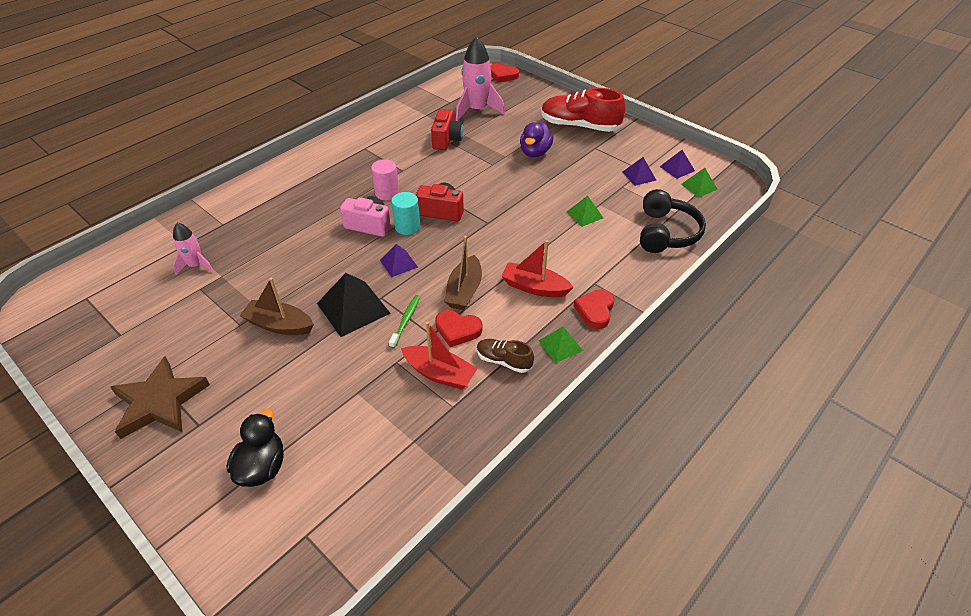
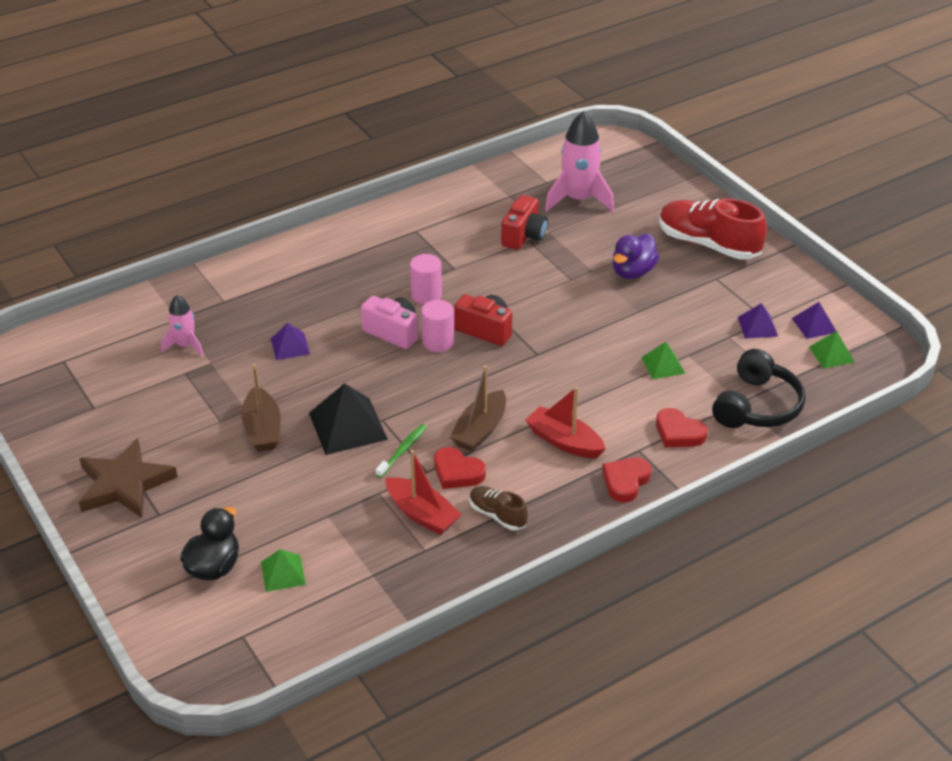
camera: 15 degrees right, 5 degrees down
brown boat [239,278,314,335] -> brown boat turned 135 degrees counterclockwise [241,364,281,451]
purple pyramid [380,244,418,277] -> purple pyramid moved to [271,323,310,360]
turquoise cylinder [391,192,420,235] -> pink cylinder [421,300,454,352]
red heart [490,64,519,83] -> red heart moved to [656,408,708,448]
green pyramid [539,326,583,363] -> green pyramid moved to [261,549,306,592]

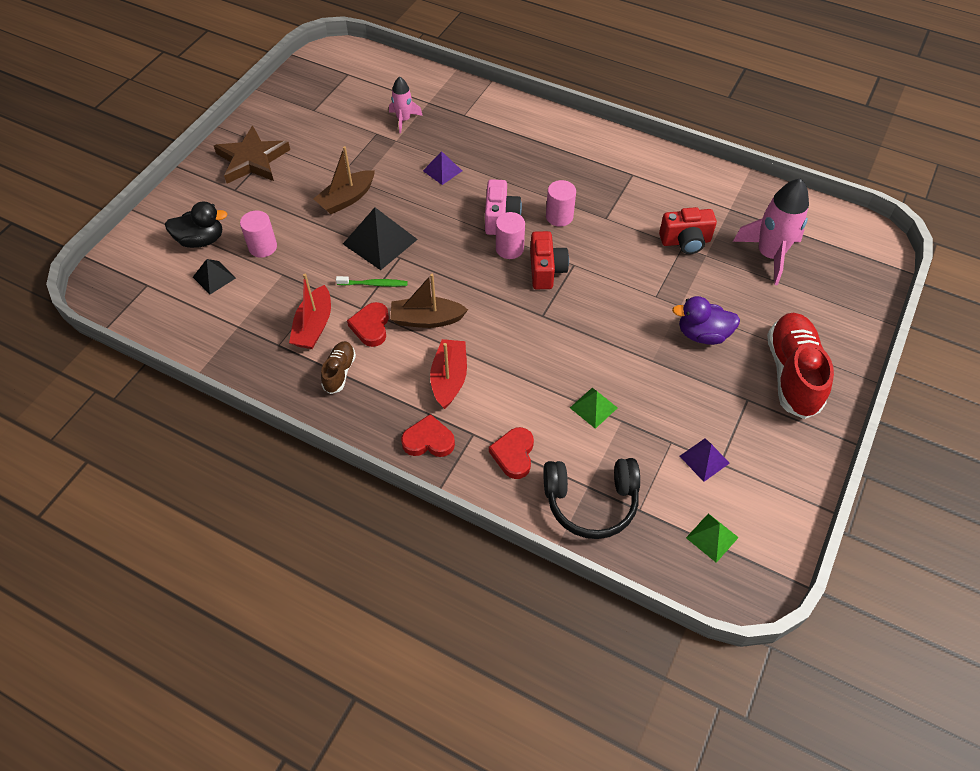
camera: 60 degrees right, 15 degrees up
green pyramid [261,549,306,592] -> black pyramid [193,259,236,294]
purple pyramid [792,302,836,339] -> none
none -> pink cylinder [240,211,277,258]

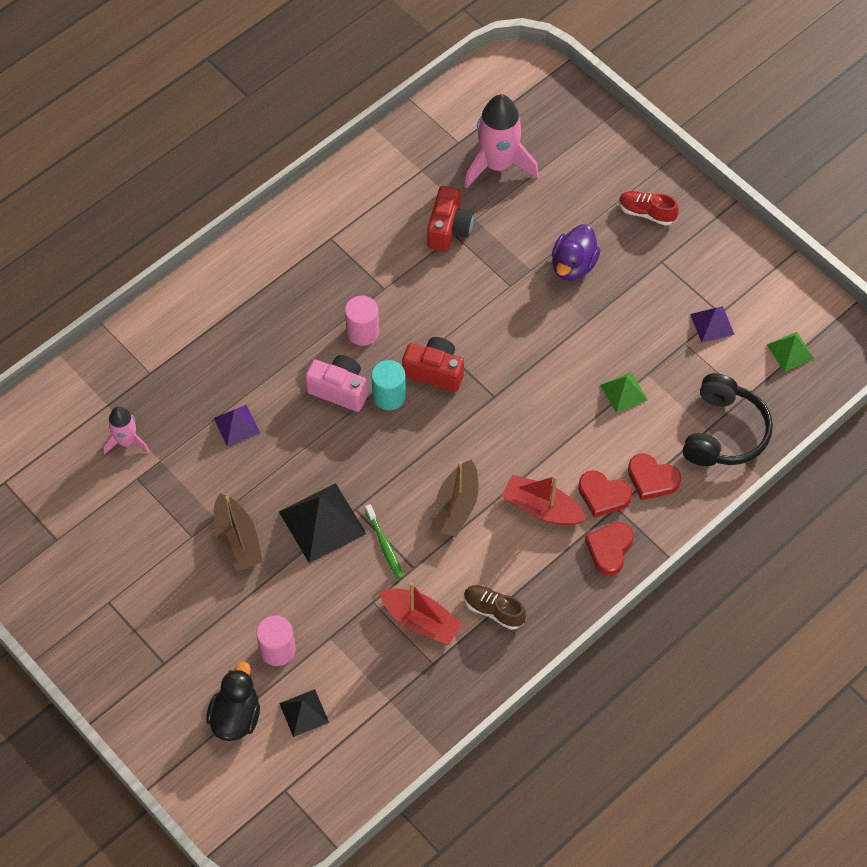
camera: 70 degrees left, 5 degrees up
brown star [214,126,290,184] -> none
green toothbrush [336,276,408,287] -> green toothbrush turned 135 degrees clockwise [365,504,404,579]
red heart [347,302,389,347] -> red heart moved to [578,470,633,518]
pink cylinder [496,212,525,259] -> turquoise cylinder [371,360,406,410]
red shoe [767,313,834,419] -> red shoe [619,191,679,226], size x0.51

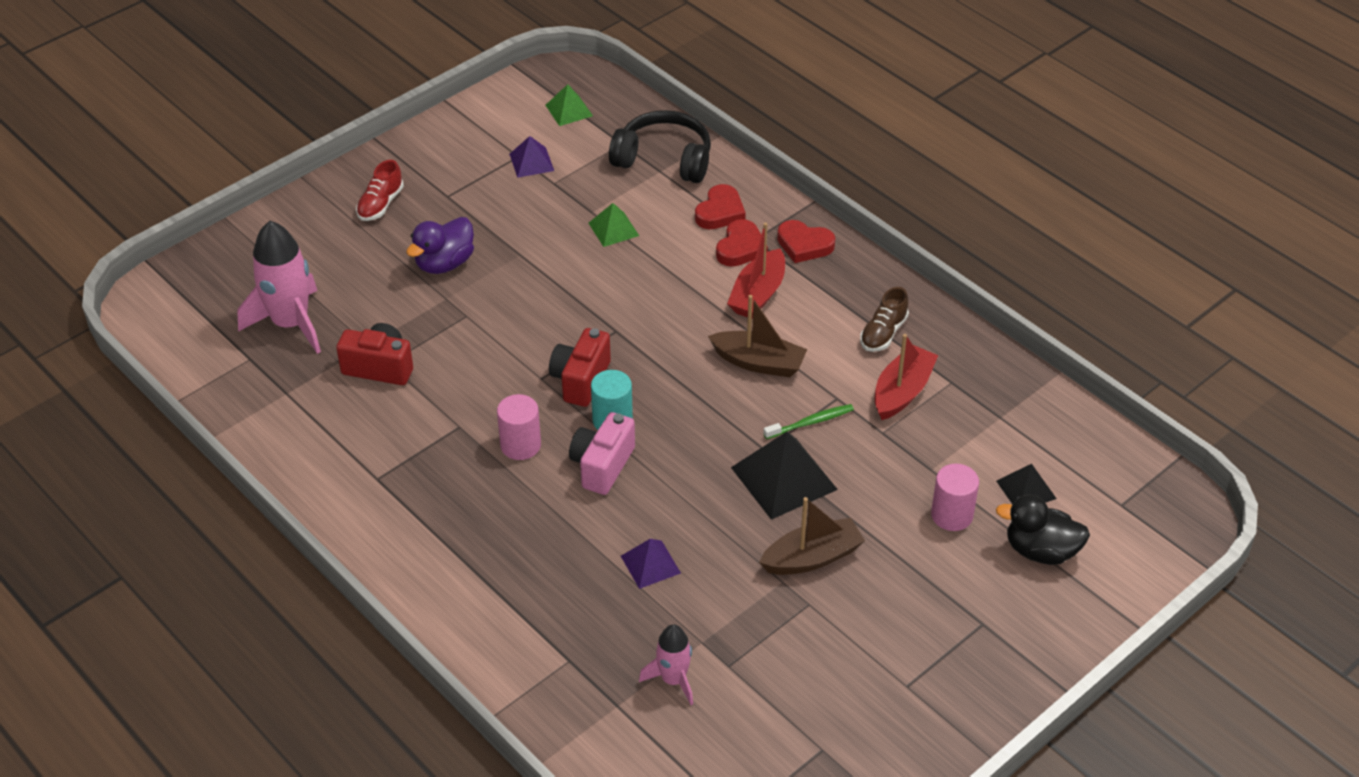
camera: 90 degrees left, 15 degrees down
purple duck [552,225,600,281] -> purple duck turned 105 degrees clockwise [406,217,474,274]

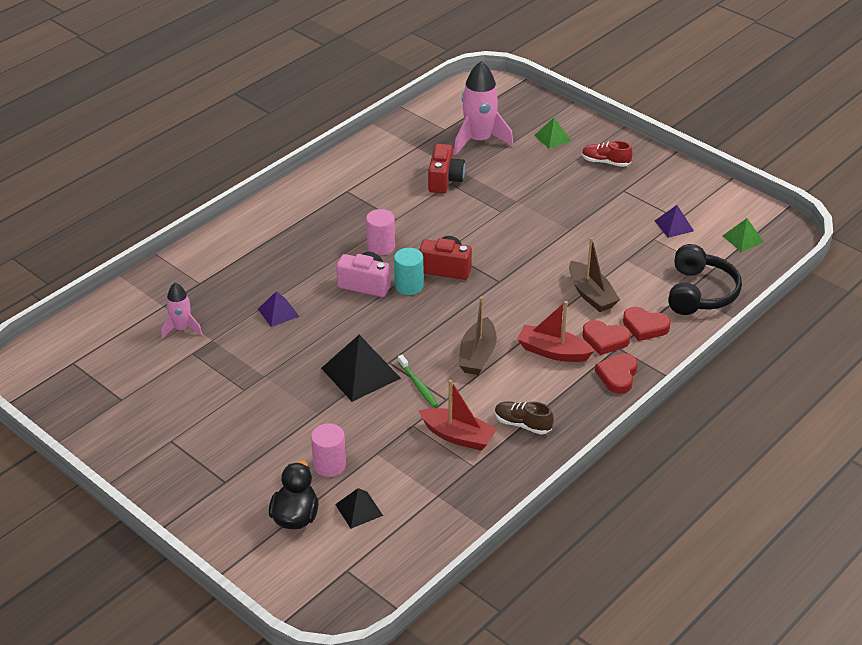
camera: 85 degrees right, 5 degrees down
purple duck [406,217,474,274] -> none
green pyramid [588,203,639,247] -> green pyramid moved to [534,118,572,149]
brown boat [759,497,865,575] -> brown boat moved to [569,237,620,312]

